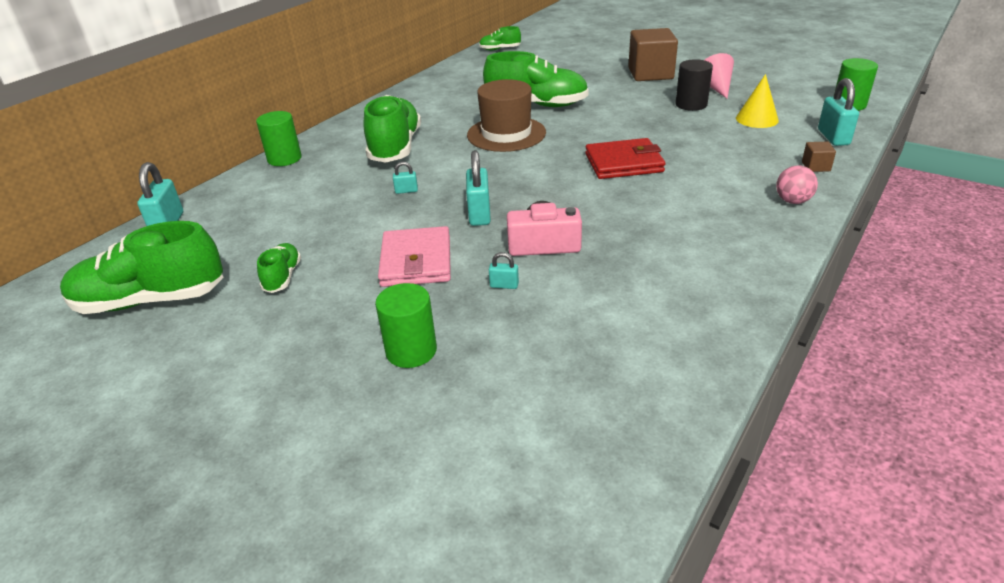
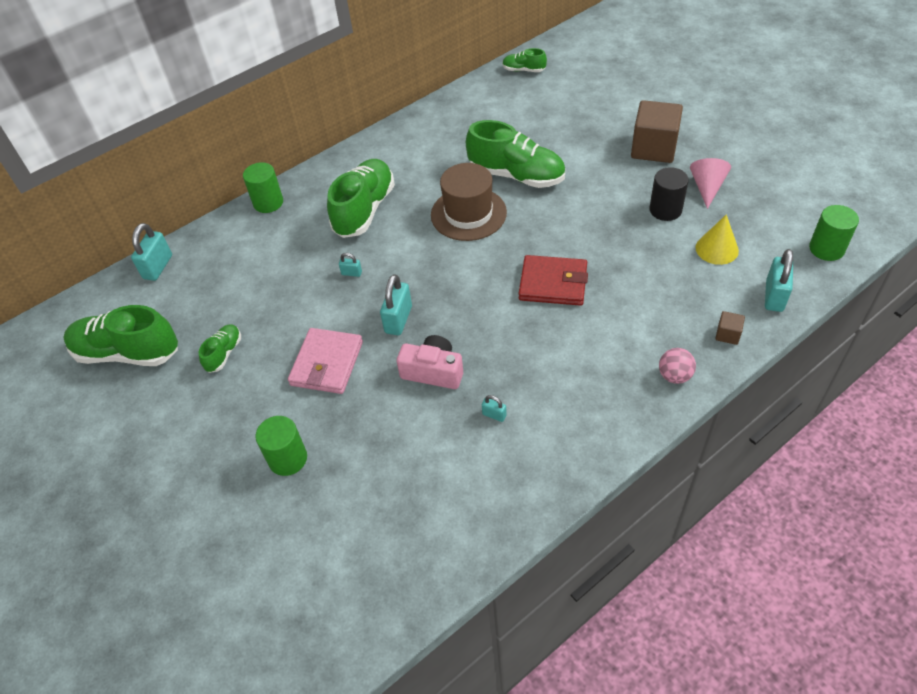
camera: 20 degrees right, 15 degrees up
turquoise padlock [489,252,519,289] -> turquoise padlock moved to [482,395,507,422]

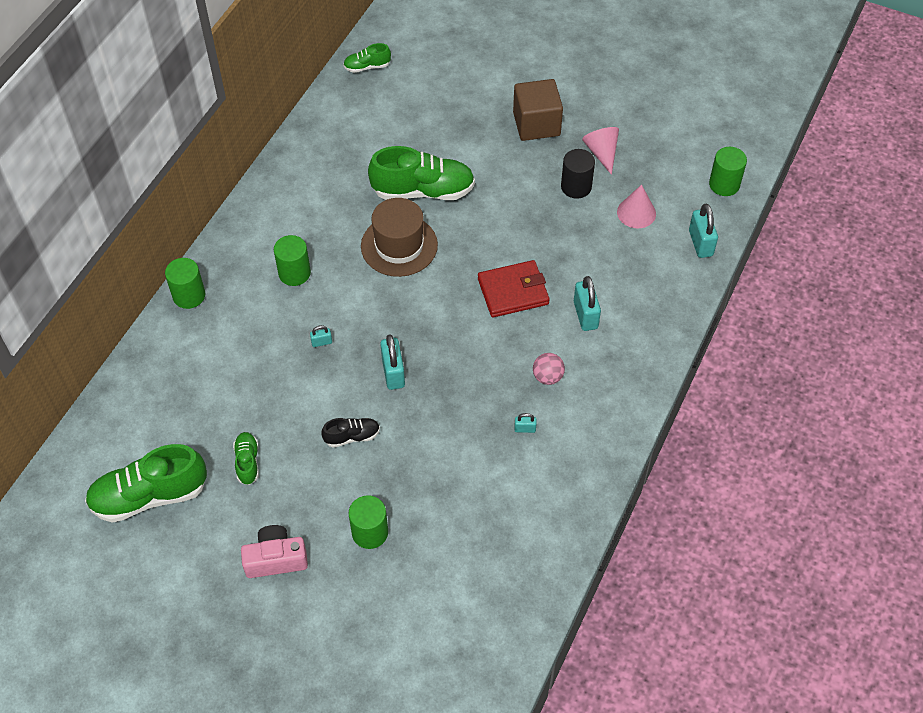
camera: 30 degrees left, 5 degrees up
turquoise padlock [131,223,172,281] -> turquoise padlock moved to [574,276,601,331]
pink wallet [288,328,363,394] -> black shoe [322,418,380,448]
green shoe [327,159,395,238] -> green cylinder [274,235,311,286]
pink camera [397,335,463,389] -> pink camera moved to [241,525,308,578]
pink ball [659,348,696,384] -> pink ball moved to [533,353,565,385]
yellow cone [695,215,739,265] -> pink cone [617,184,656,229]
brown cube [715,311,745,345] -> none

